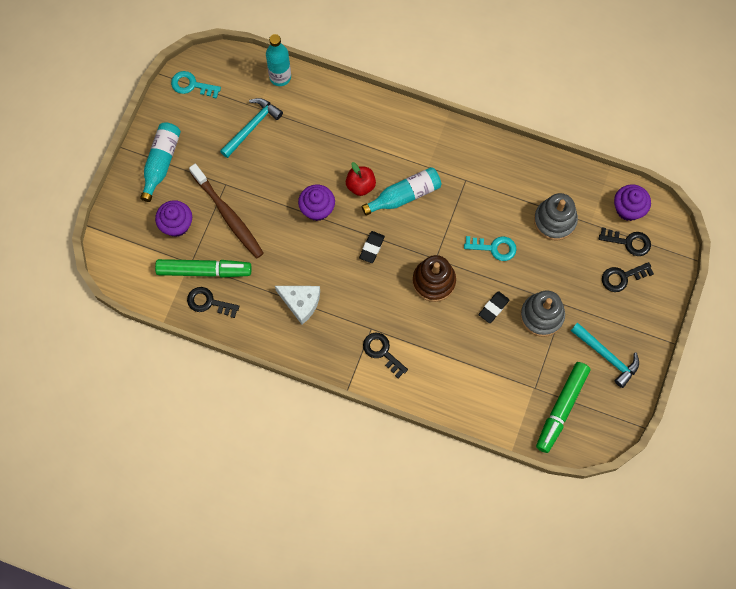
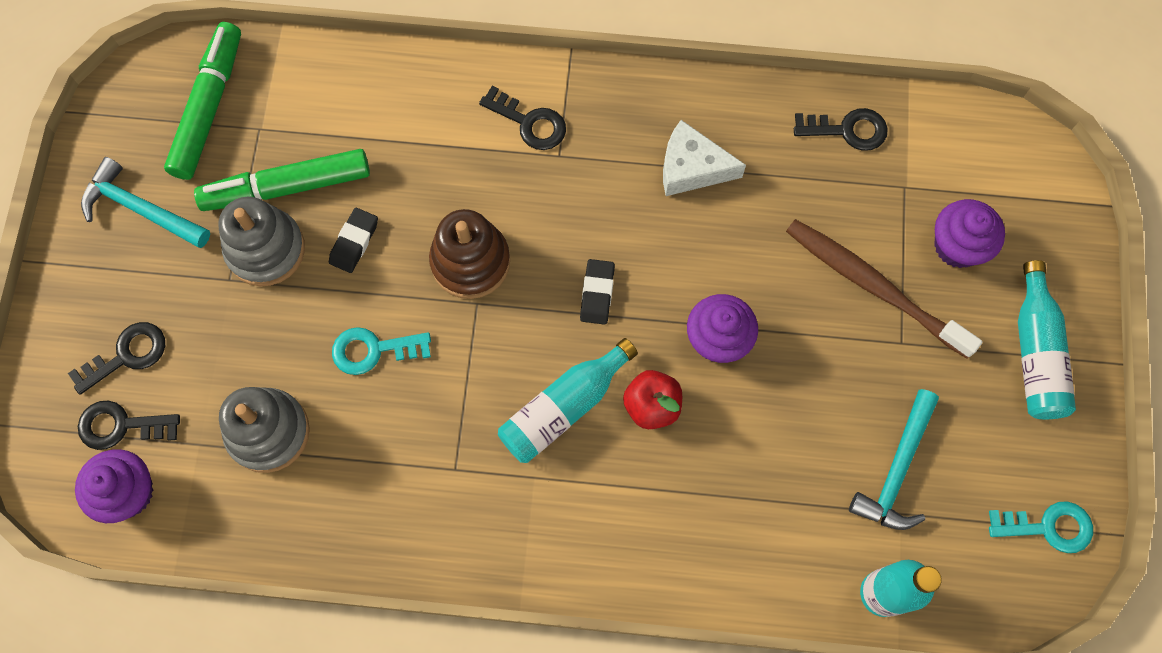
camera: 165 degrees right, 0 degrees up
green marker [155,259,251,278] -> green marker moved to [194,149,370,211]

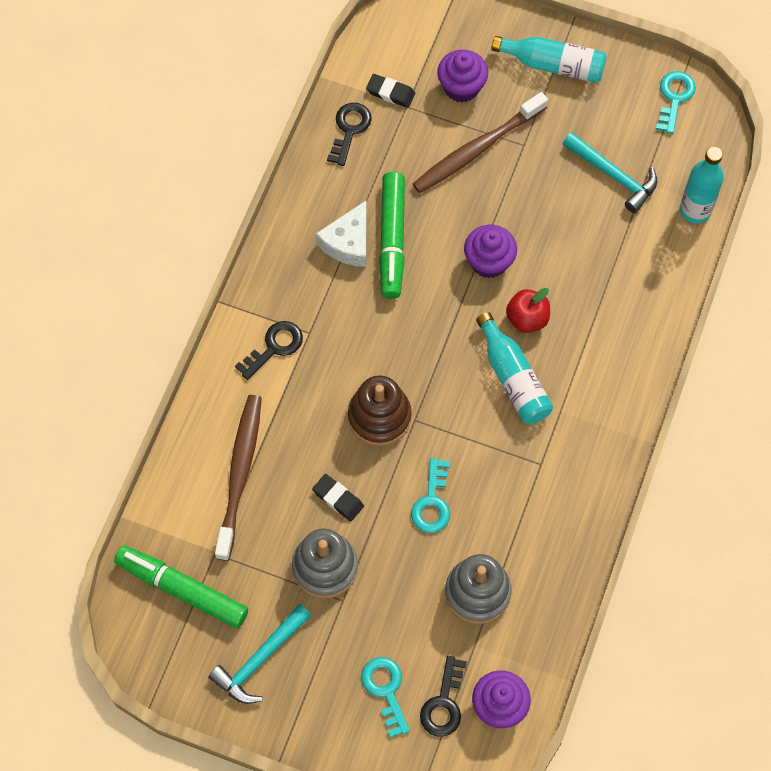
camera: 75 degrees left, 5 degrees down
black key [68,322,165,395] -> turquoise key [361,657,410,738]
green marker [194,149,370,211] -> green marker moved to [379,172,405,299]
black eraser [580,259,615,325] -> black eraser moved to [366,74,415,108]
none -> brown toothbrush [215,395,262,561]

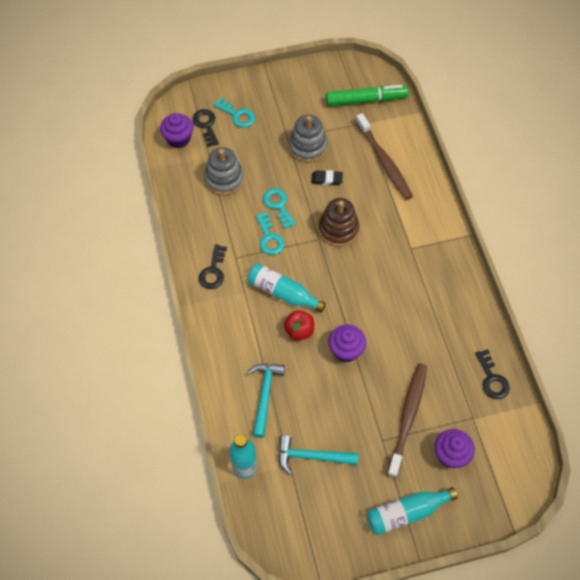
camera: 145 degrees right, 5 degrees down
turquoise hammer [208,604,311,704] -> turquoise hammer moved to [247,364,285,438]
black key [235,321,303,380] -> black key moved to [198,244,227,289]
white cheese [316,201,367,267] -> none
black eraser [366,74,415,108] -> none
green marker [379,172,405,299] -> none
turquoise key [656,71,696,134] -> turquoise key moved to [256,212,285,255]

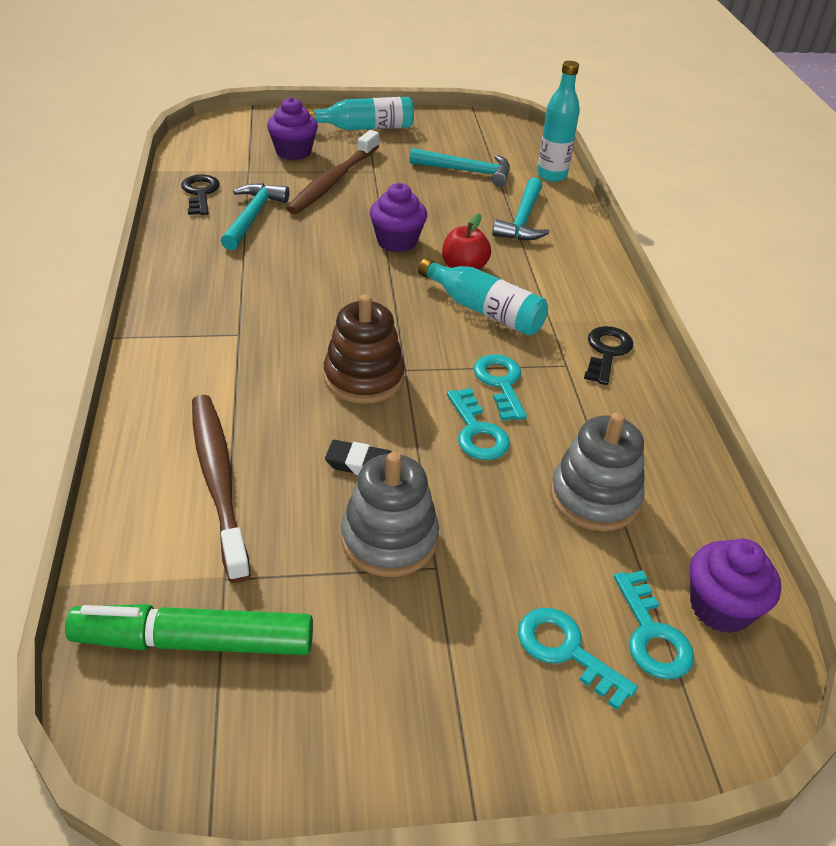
camera: 175 degrees left, 20 degrees down
black key [192,109,219,147] -> turquoise key [614,571,694,679]
none -> turquoise hammer [221,183,289,250]

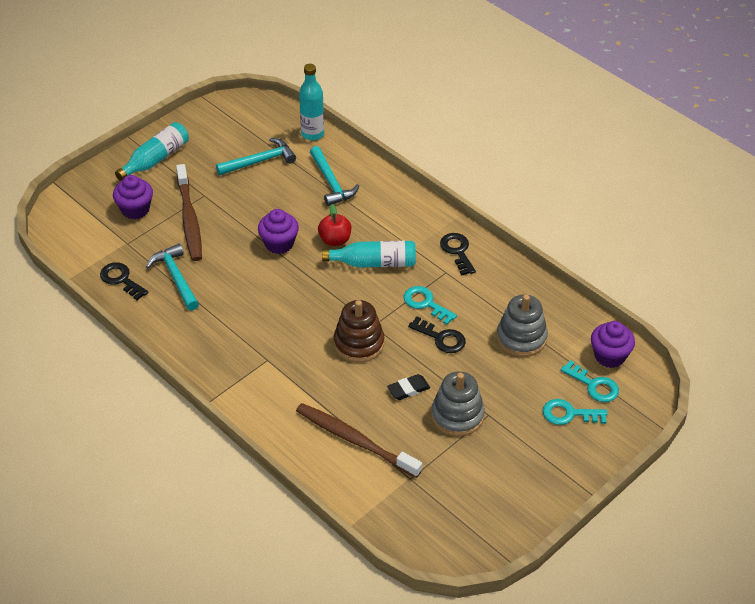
camera: 35 degrees left, 5 degrees up
green marker [65,604,313,655] -> none
turquoise key [447,388,510,460] -> black key [408,316,466,353]

